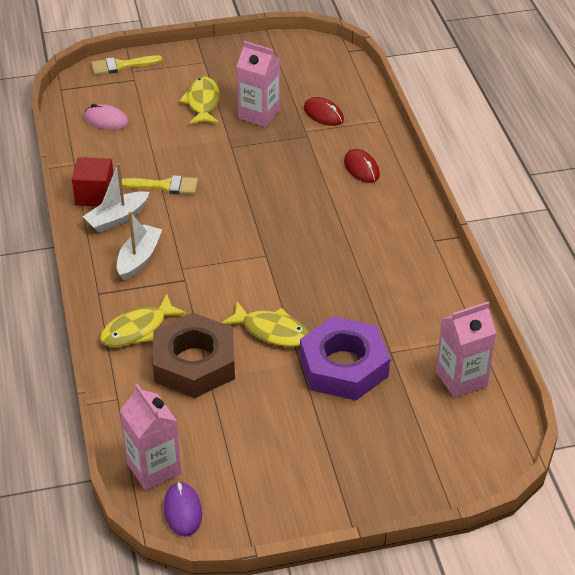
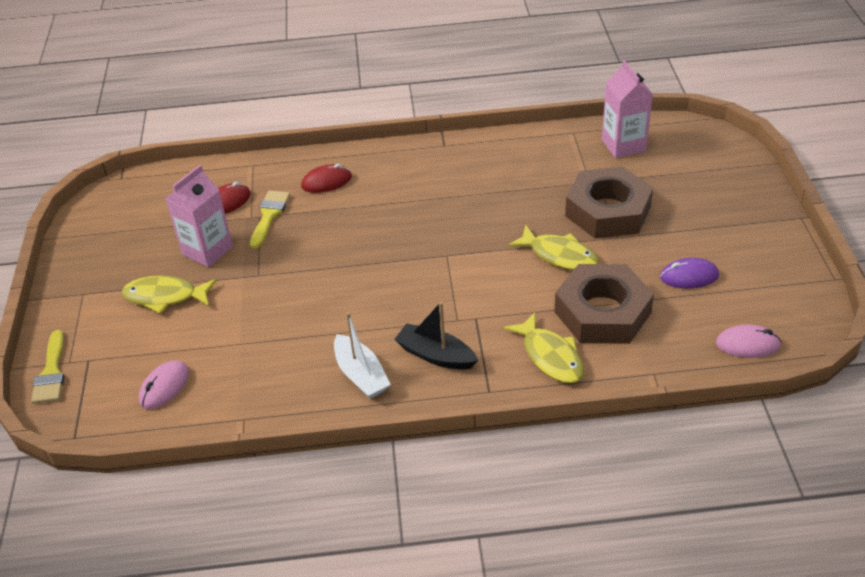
camera: 80 degrees left, 0 degrees up
red cube [72,157,114,206] -> none
white boat [117,212,162,281] -> black boat [394,302,478,370]
pink carton [120,384,181,491] -> pink mouse [716,324,781,358]
yellow brush [122,175,198,194] -> yellow brush moved to [250,190,290,249]
purple mouse [164,482,202,536] -> purple mouse moved to [660,258,719,289]
yellow fish [222,301,309,347] -> yellow fish turned 90 degrees clockwise [508,225,599,270]
purple nut [300,316,390,400] -> brown nut [565,166,653,238]

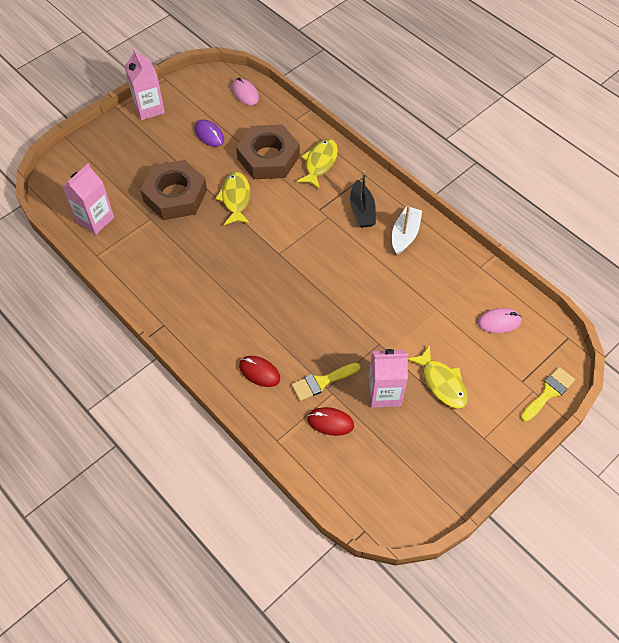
camera: 130 degrees left, 15 degrees up
none -> pink carton [125,49,165,120]

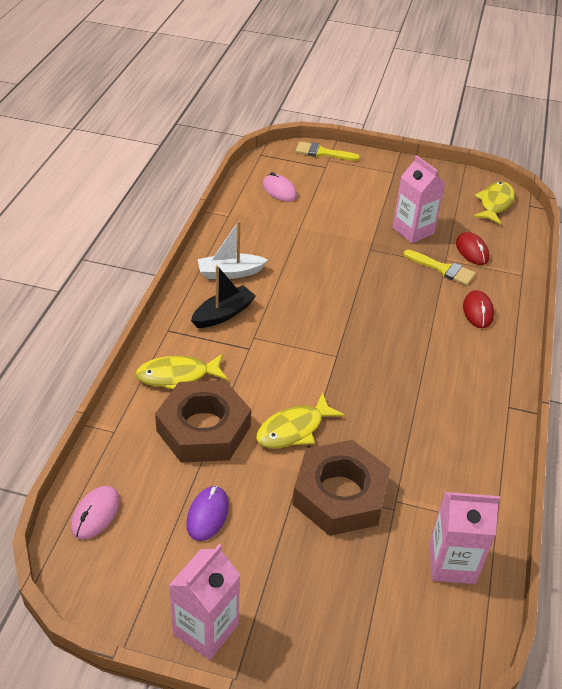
camera: 125 degrees left, 15 degrees down
yellow fish [408,345,468,408] -> yellow fish moved to [473,181,515,225]

